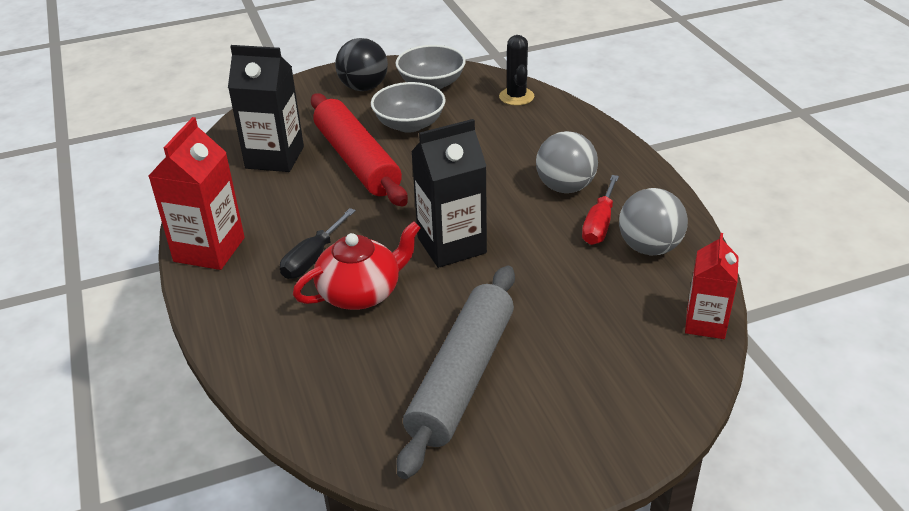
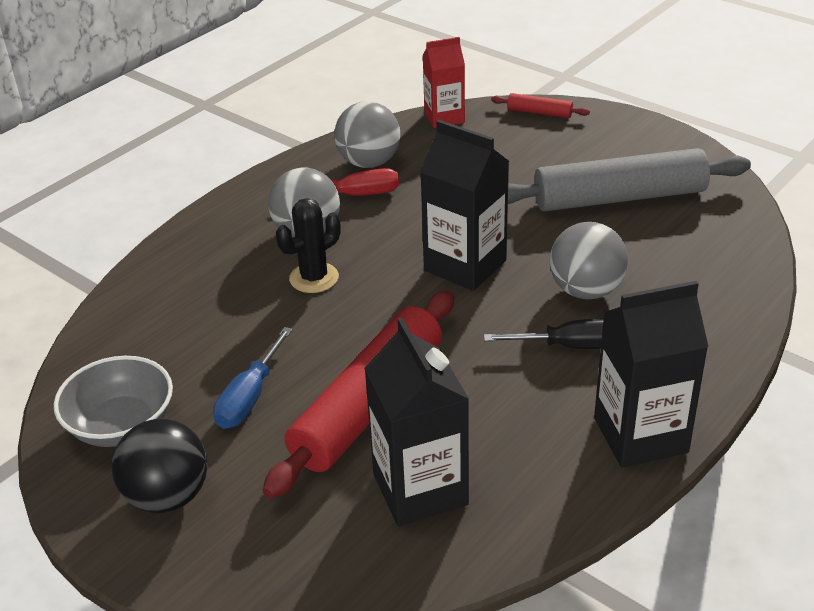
camera: 120 degrees left, 0 degrees up
red carton [149,117,245,270] -> black carton [594,281,709,468]
red teapot [293,221,421,310] -> grey ball [550,222,628,299]
grey bowl [371,82,446,133] -> blue screwdriver [213,327,293,429]
black cactus [499,35,534,106] -> black cactus moved to [276,198,341,293]
none -> red rolling pin [491,93,590,118]

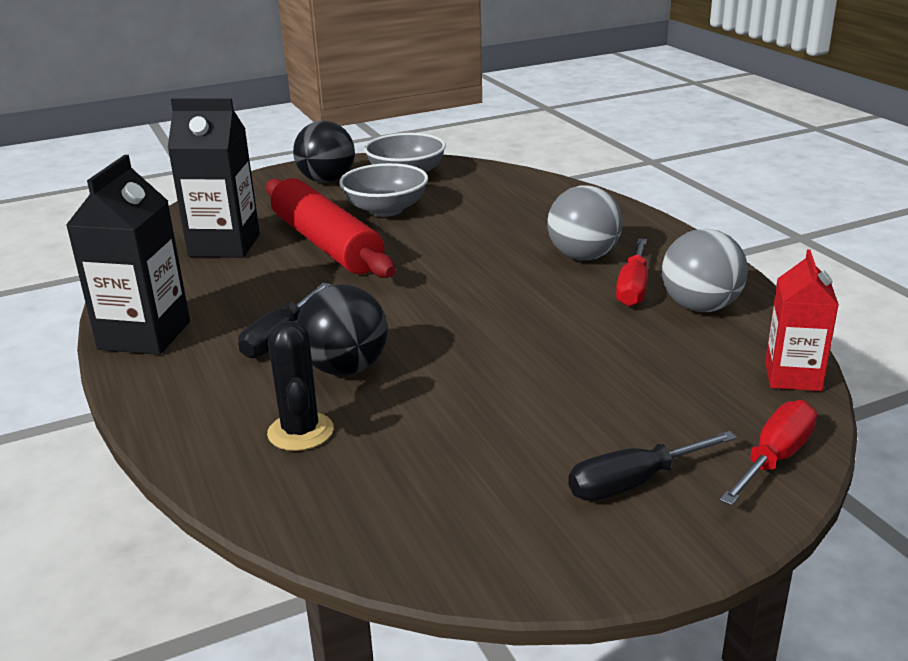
camera: 115 degrees right, 10 degrees down
blue screwdriver [213,327,293,429] -> grey bowl [339,163,428,217]
black cactus [276,198,341,293] -> black cactus moved to [267,321,334,451]
black carton [420,120,509,291] -> none
red rolling pin [491,93,590,118] -> red screwdriver [720,400,817,506]
grey rolling pin [508,148,751,211] -> none
grey ball [550,222,628,299] -> black ball [297,284,387,376]
none -> black screwdriver [568,431,737,501]

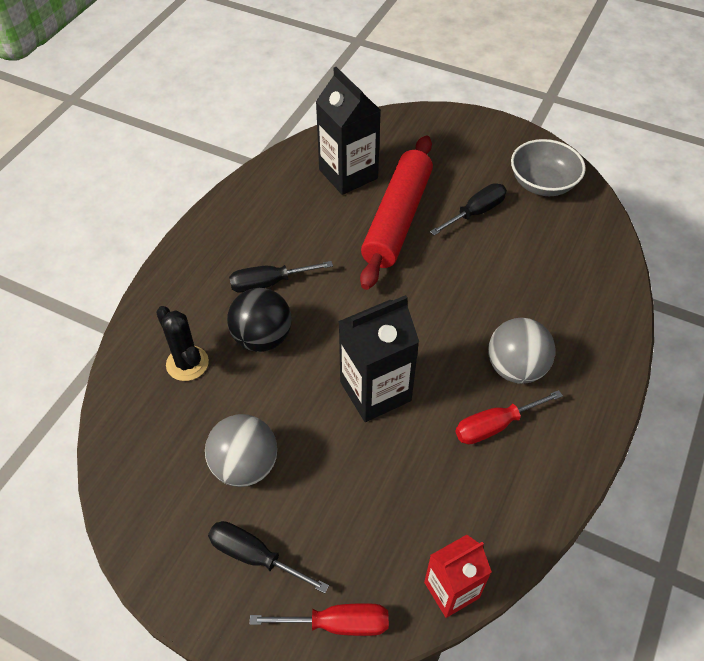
camera: 50 degrees right, 25 degrees up
black carton [66,155,190,355] -> black carton moved to [338,295,419,422]
black cactus [267,321,334,451] -> black cactus turned 75 degrees counterclockwise [156,306,209,381]
black ball [293,121,355,183] -> none
grey bowl [339,163,428,217] -> black screwdriver [430,183,507,236]
grey ball [662,229,748,312] -> grey ball moved to [205,414,277,487]

